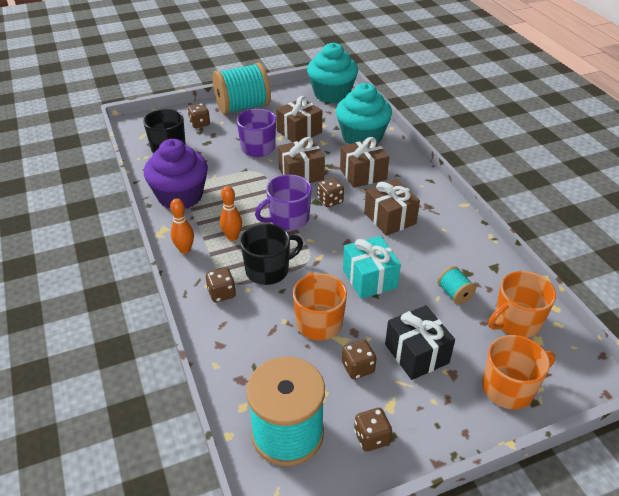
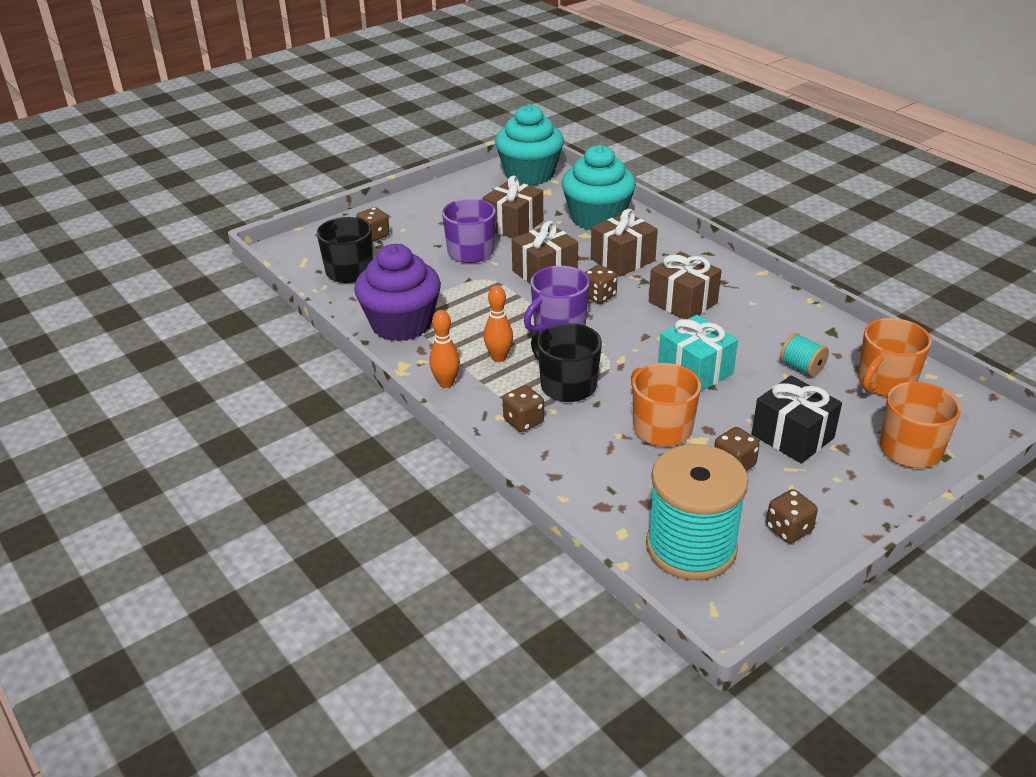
camera: 15 degrees left, 5 degrees down
turquoise spool [213,63,271,115] -> none
black mug [240,224,303,285] -> black mug turned 90 degrees counterclockwise [531,323,602,402]

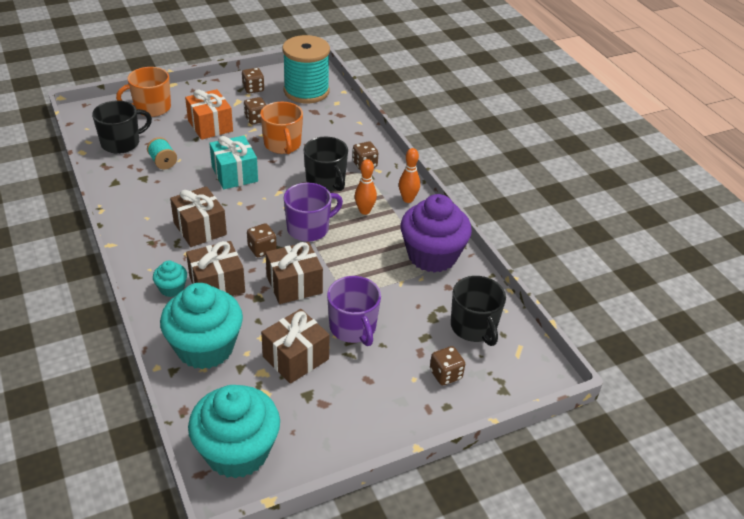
camera: 170 degrees left, 5 degrees up
black gift [752,376,842,464] -> orange gift [185,89,233,140]
orange mug [858,318,932,397] -> black mug [92,100,152,154]
none -> turquoise cupcake [153,260,187,297]

